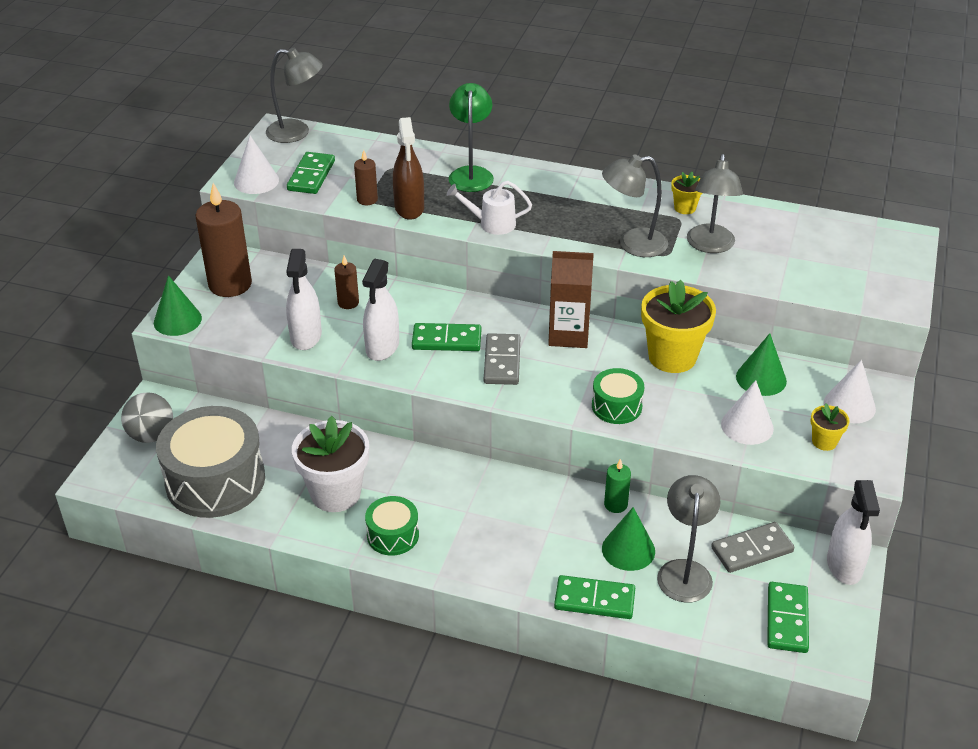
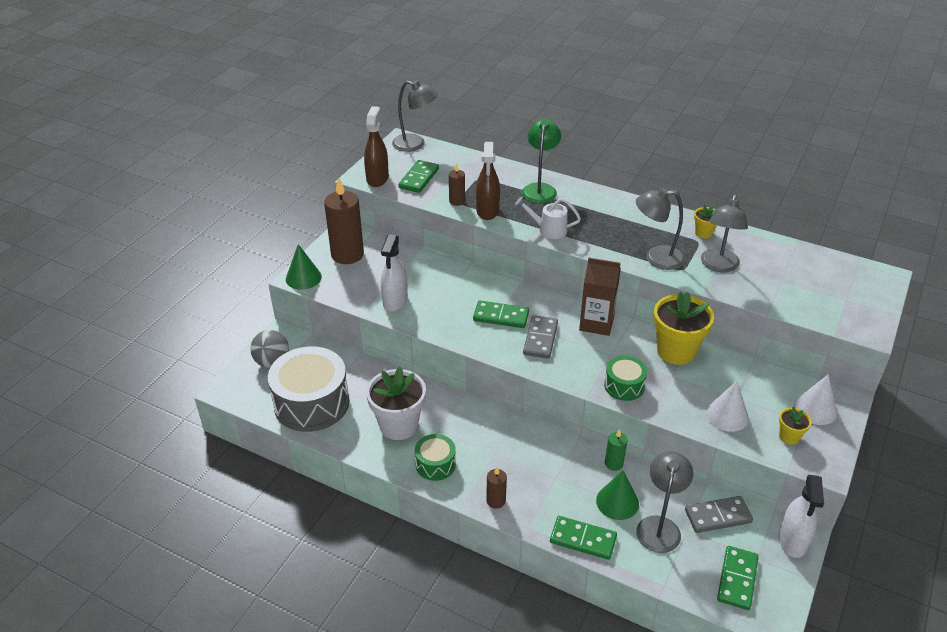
camera: 10 degrees right, 0 degrees up
white cone [234,135,279,194] -> brown spray bottle [364,106,389,187]
brown candle [334,256,359,309] -> brown candle moved to [486,467,507,509]
white spray bottle [362,259,399,361] -> none
green cone [736,333,787,396] -> none

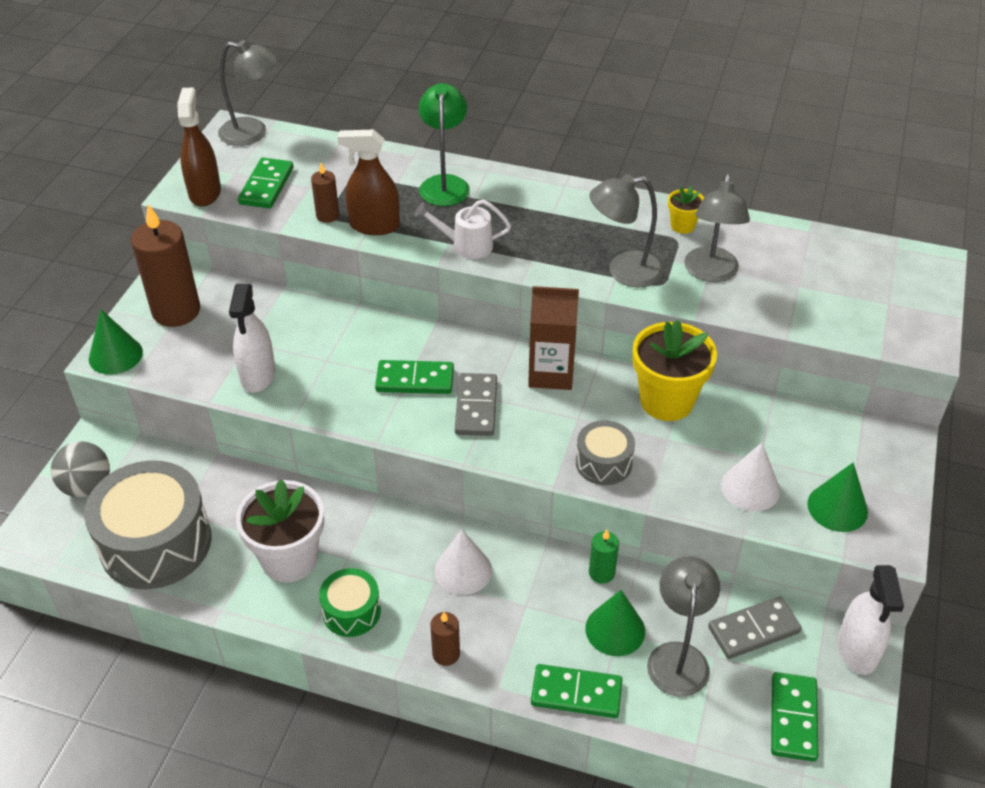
camera: 10 degrees left, 5 degrees up
brown spray bottle [476,142,500,220] -> brown spray bottle turned 105 degrees clockwise [337,130,400,235]
green drum [604,356,647,401] -> grey drum [576,420,635,485]
yellow flower pot [779,406,812,445] -> green cone [807,462,868,532]
white cone [794,374,837,425] -> white cone moved to [435,530,492,595]

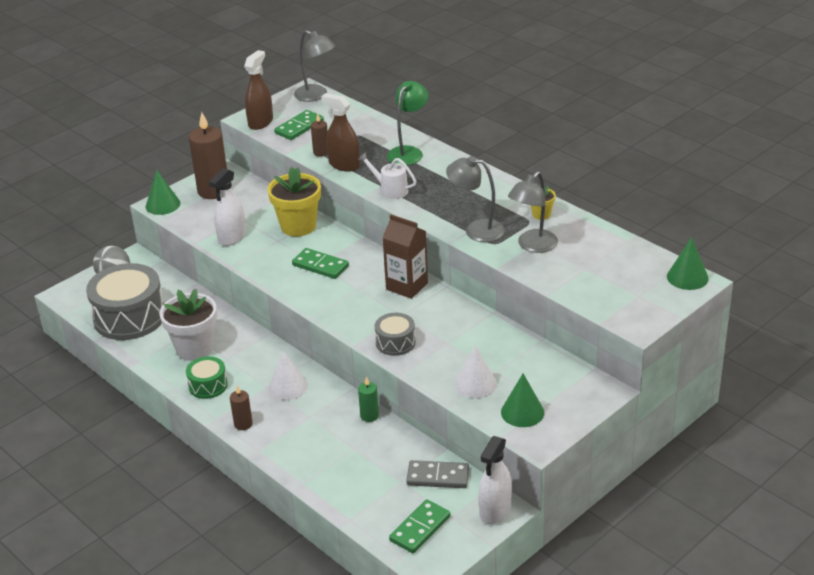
camera: 30 degrees right, 10 degrees down
grey domino [455,373,497,436] -> none
green domino [531,664,623,718] -> none
green cone [585,590,645,656] -> green cone moved to [667,237,709,290]
yellow flower pot [632,320,717,421] -> yellow flower pot moved to [267,167,321,237]
grey lamp [647,556,720,697] -> none

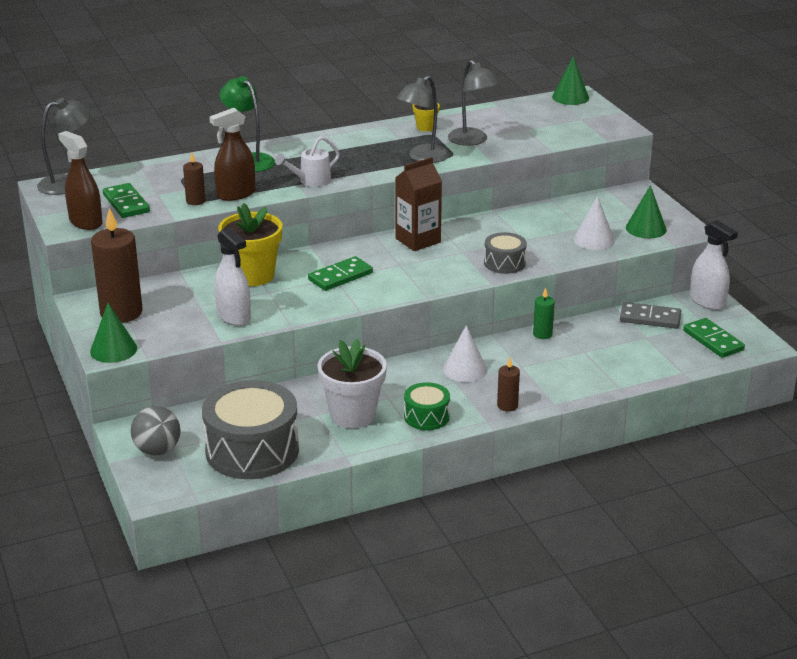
camera: 70 degrees left, 5 degrees down
grey domino [406,460,469,488] -> grey domino turned 75 degrees clockwise [620,302,681,329]

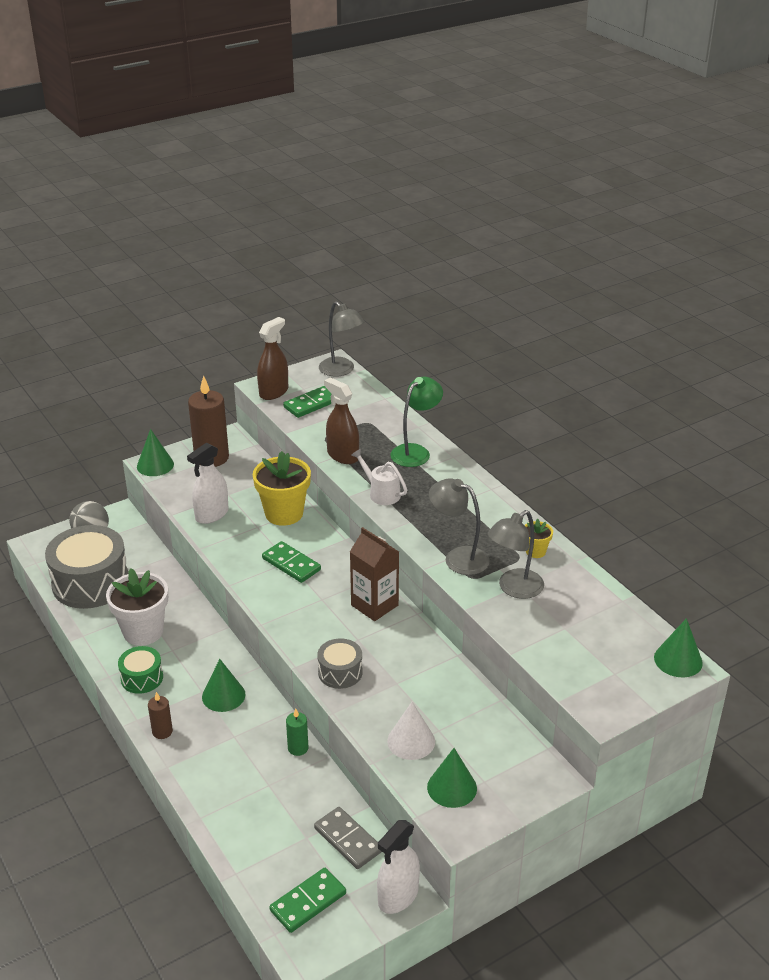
camera: 80 degrees right, 5 degrees up
brown candle [183,153,205,205] -> none
white cone [443,325,487,382] -> green cone [202,659,245,712]
grey domino [620,302,681,329] -> grey domino turned 45 degrees counterclockwise [314,807,382,869]

